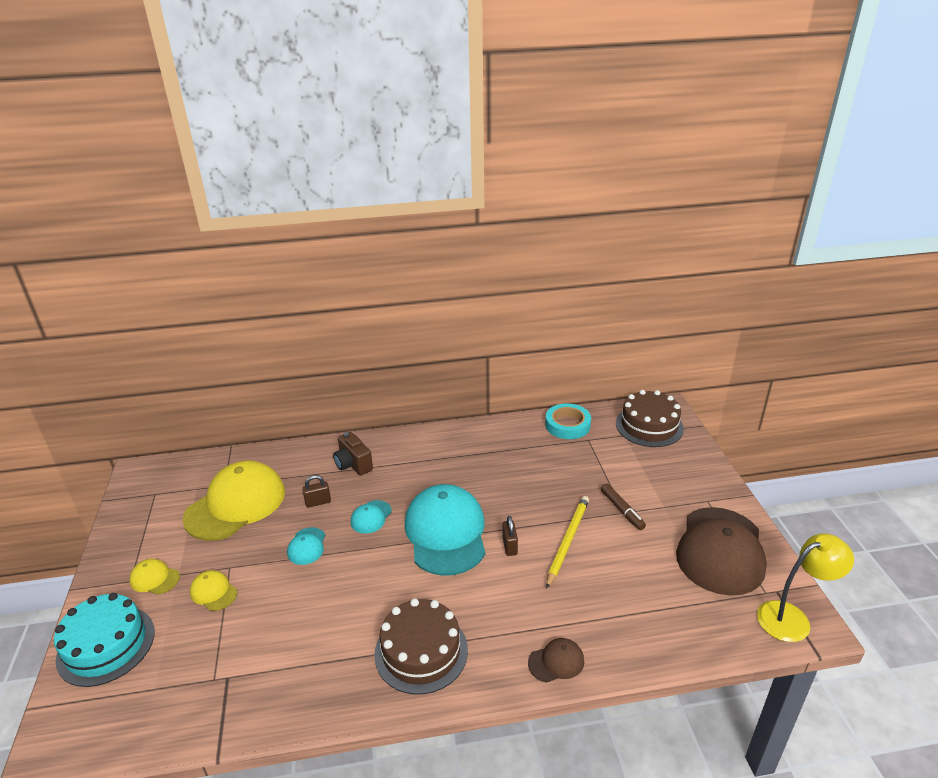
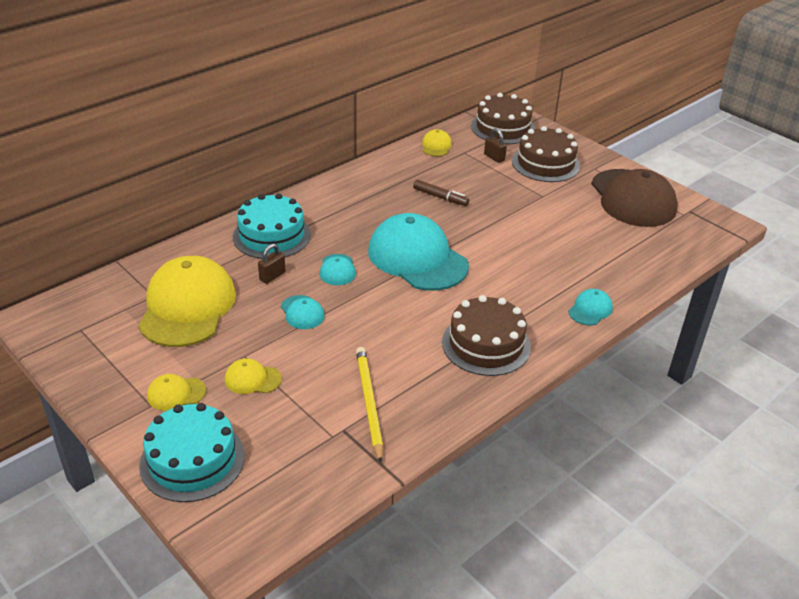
camera: 35 degrees left, 5 degrees up
brown camera [333,432,373,475] -> turquoise cake [233,193,311,259]
brown padlock [502,516,518,556] -> brown padlock moved to [484,128,507,163]
brown cap [528,638,584,683] -> turquoise cap [568,289,613,325]
turquoise tape [545,403,591,439] -> yellow cap [422,129,452,156]
yellow pencil [546,496,589,589] -> yellow pencil moved to [356,347,383,463]
brown marker [601,483,646,530] -> brown marker moved to [413,179,469,206]
yellow lamp [757,533,854,642] -> none
none -> brown cake [512,126,580,182]

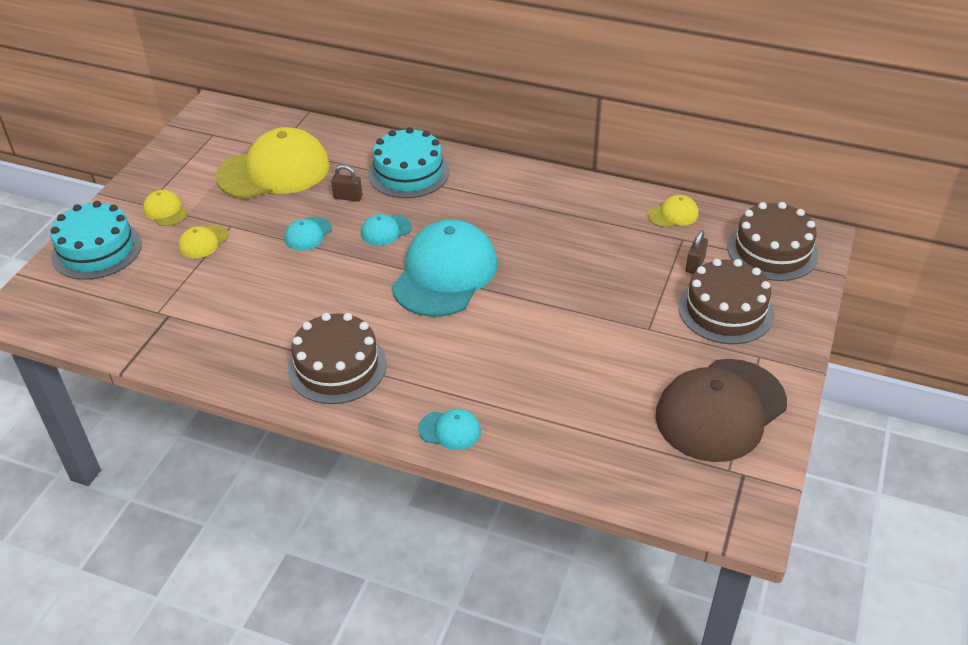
camera: 65 degrees right, 5 degrees up
yellow cap [225,358,282,394] -> yellow cap turned 120 degrees counterclockwise [179,225,229,258]
yellow pencil [356,347,383,463] -> none
brown marker [413,179,469,206] -> none

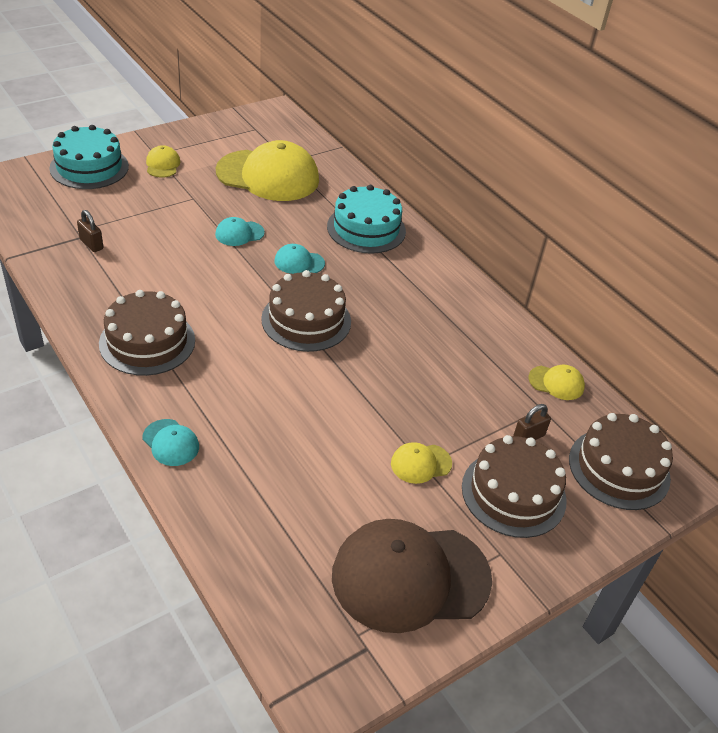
camera: 30 degrees right, 0 degrees up
yellow cap [179,225,229,258] -> yellow cap moved to [391,442,452,484]
brown padlock [331,165,363,202] -> brown padlock moved to [77,210,103,252]
turquoise cap [392,220,497,317] -> brown cake [261,270,351,352]

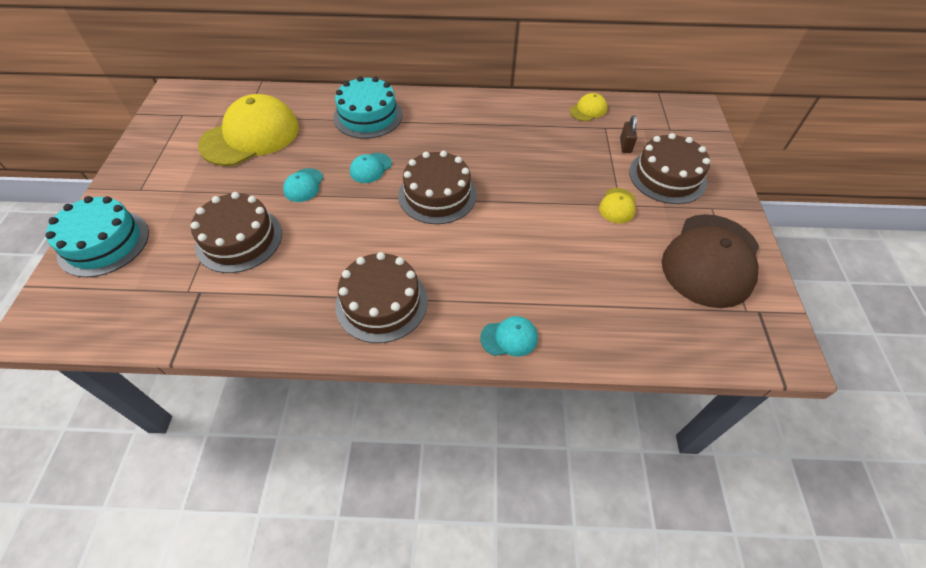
camera: 50 degrees left, 10 degrees up
brown padlock [77,210,103,252] -> none
yellow cap [146,145,180,178] -> none
brown cake [569,413,673,510] -> brown cake moved to [191,192,282,273]

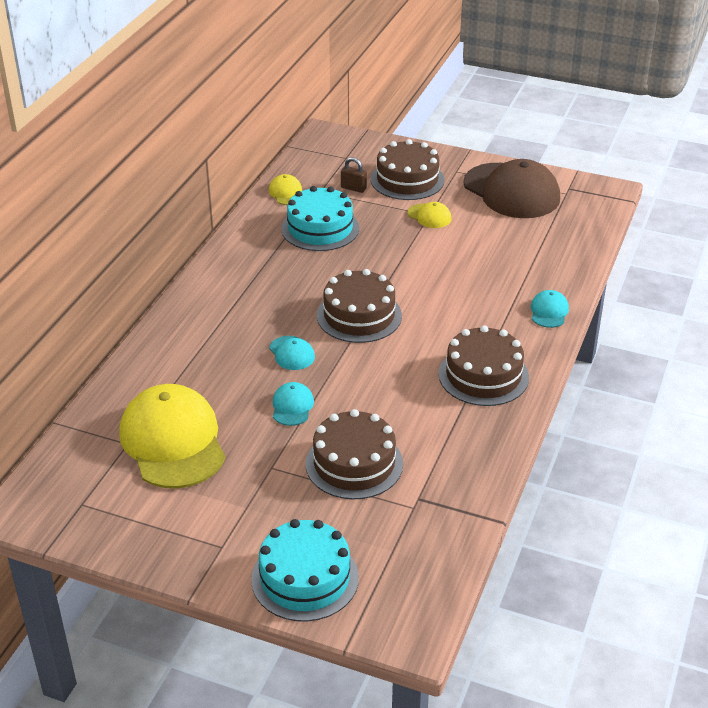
camera: 70 degrees left, 15 degrees down
turquoise cap [283,168,323,202] -> turquoise cap turned 120 degrees counterclockwise [273,382,314,426]
turquoise cake [334,76,403,139] -> turquoise cake moved to [281,186,359,251]

